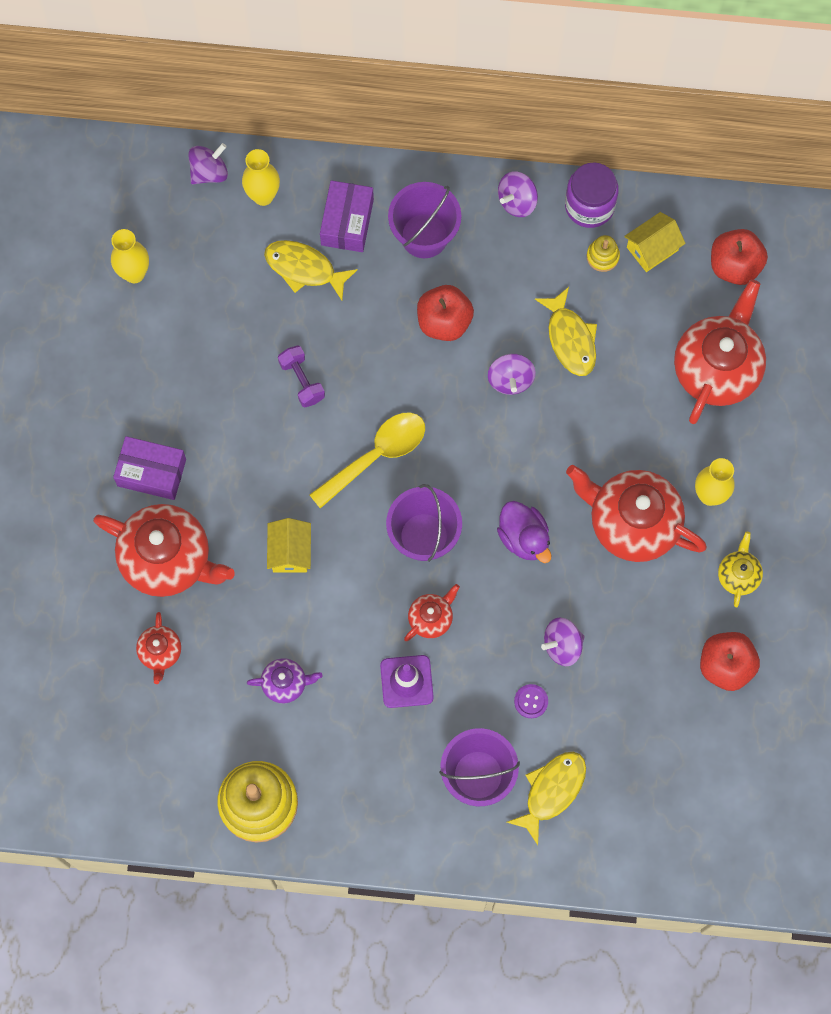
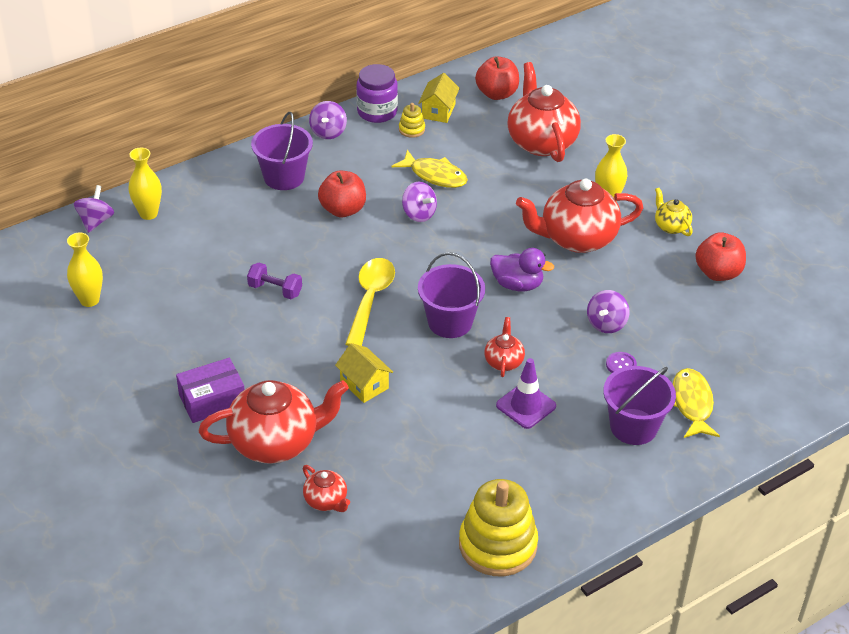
camera: 40 degrees left, 30 degrees down
purple teapot [247,658,323,703] -> none
yellow fish [264,240,358,300] -> none
purple box [320,180,374,252] -> none

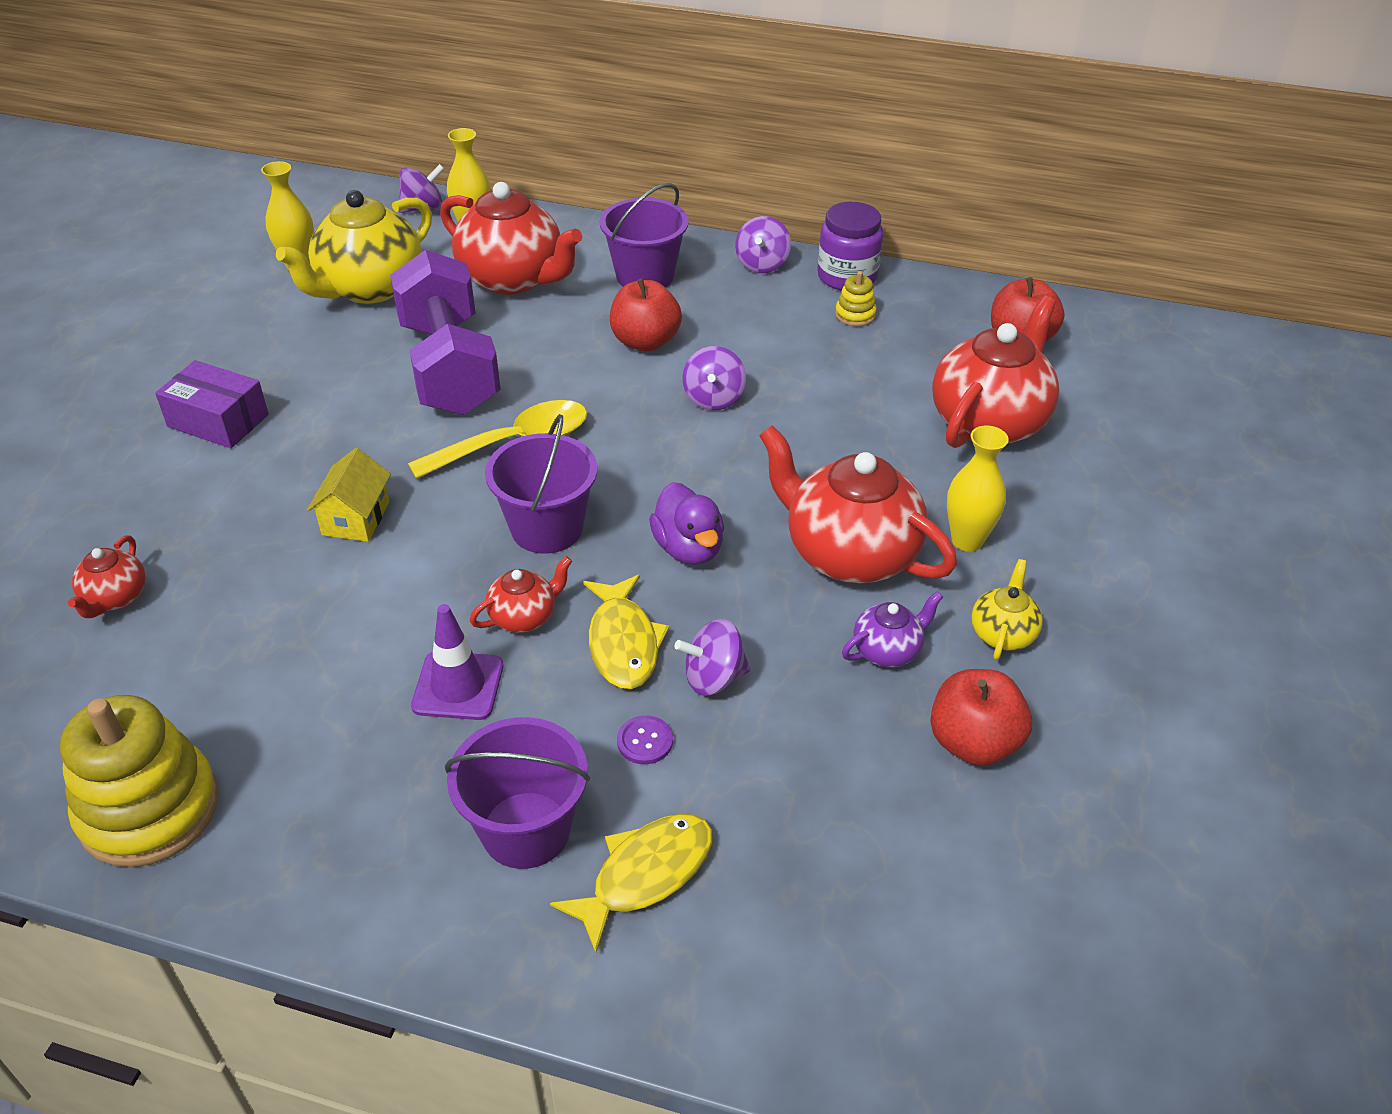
camera: 50 degrees right, 0 degrees up
red teapot [198,380,349,464] -> red teapot moved to [440,182,582,295]
purple dumbbell [247,262,302,299] -> purple dumbbell [390,250,501,415], size x2.34
purple spinning top [309,101,347,139] -> purple spinning top turned 45 degrees counterclockwise [735,216,791,273]
yellow fish [392,150,468,188] -> yellow fish moved to [583,575,669,689]
yellow house [418,73,460,123] -> none
none -> yellow teapot [276,190,432,304]
none -> purple teapot [842,591,943,667]

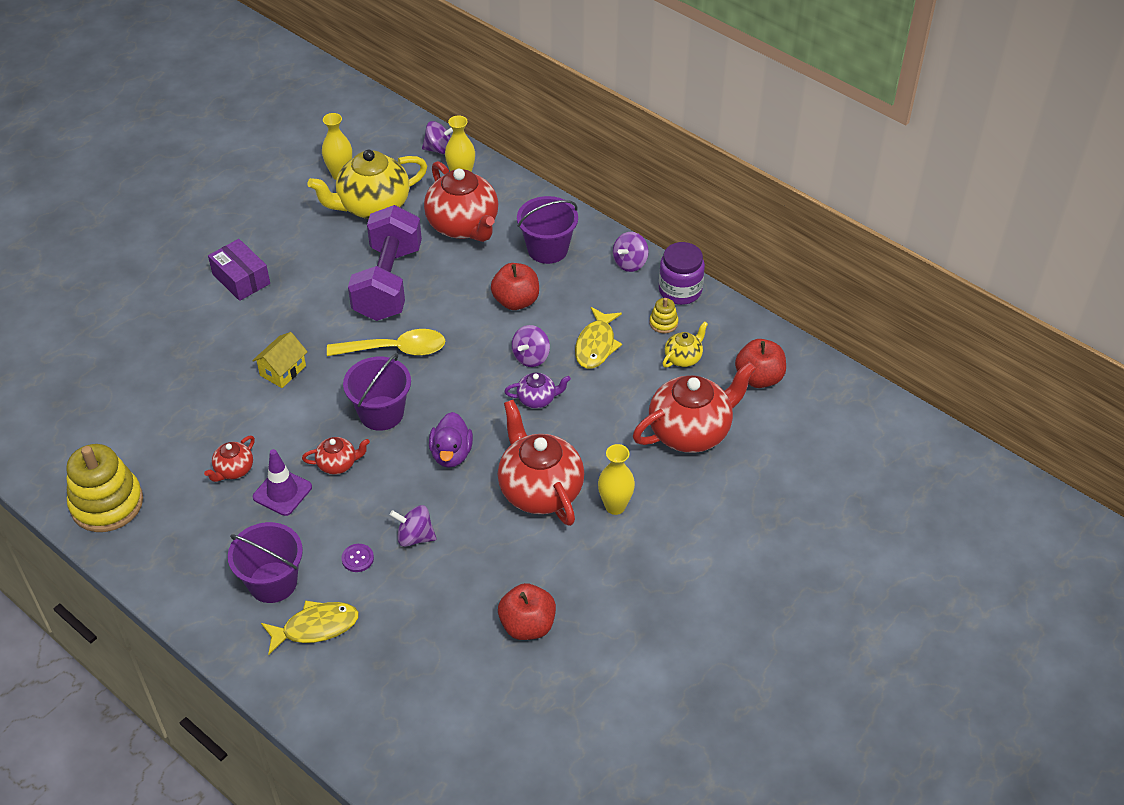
camera: 25 degrees right, 5 degrees up
red teapot [68,535,146,618] -> red teapot moved to [204,436,255,482]
yellow fish [583,575,669,689] -> yellow fish moved to [575,307,622,369]
purple teapot [842,591,943,667] -> purple teapot moved to [504,373,571,409]
yellow teapot [971,559,1043,660] -> yellow teapot moved to [662,321,708,368]

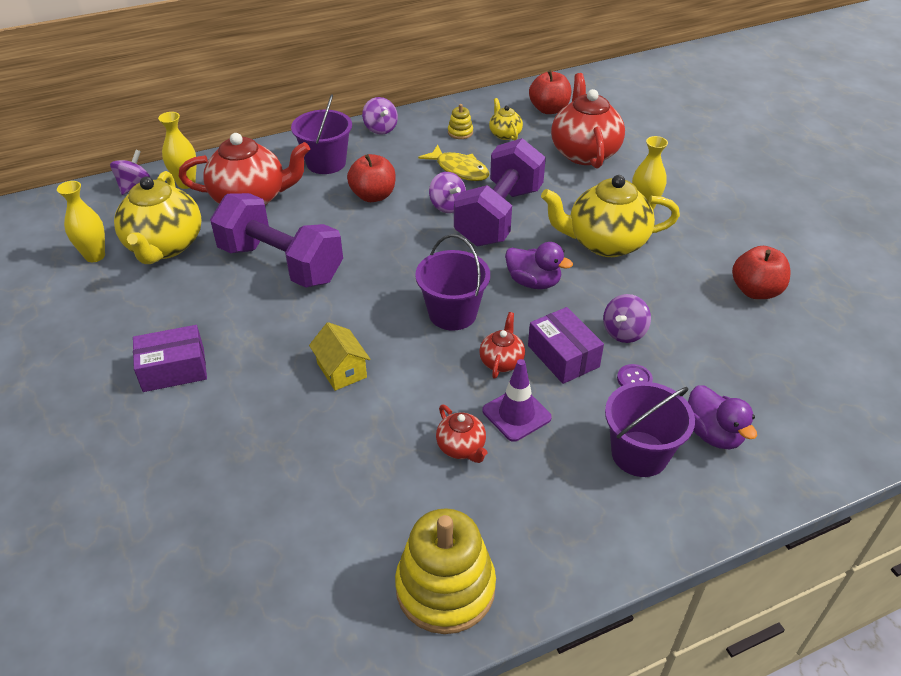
camera: 65 degrees left, 5 degrees down
yellow fish [261,600,359,655] -> purple duck [688,385,757,449]
yellow spoon [327,329,445,356] -> none
red teapot [498,400,584,526] -> yellow teapot [541,175,680,257]
purple teapot [504,373,571,409] -> purple dumbbell [454,138,546,246]
purple jar [659,242,705,305] -> none
none -> purple box [528,307,604,384]

